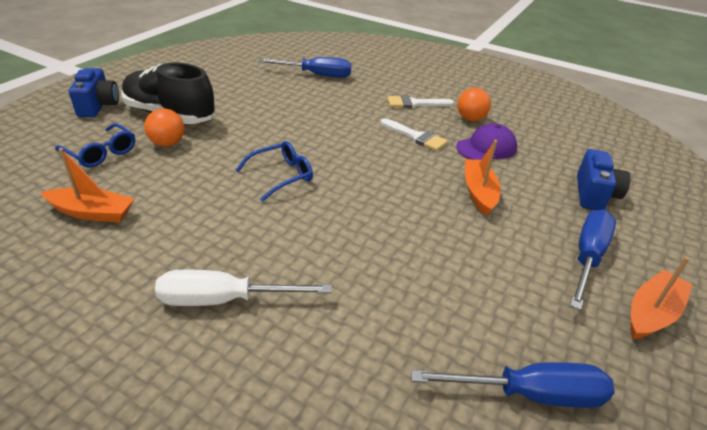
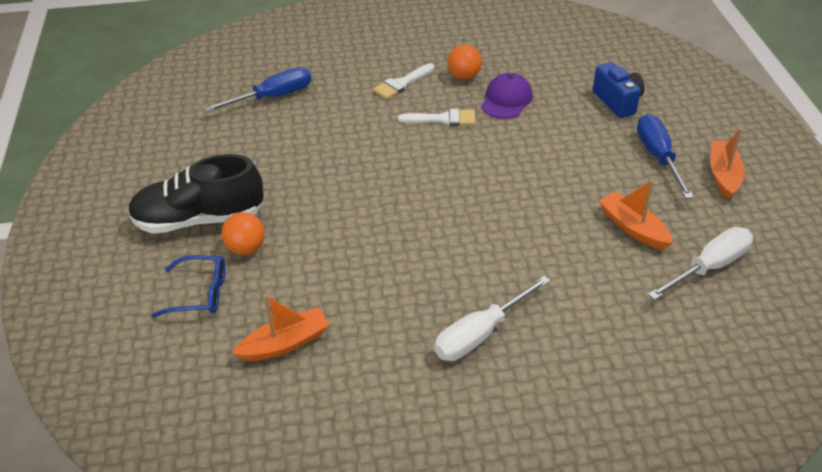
camera: 35 degrees left, 5 degrees up
blue camera [69,68,119,117] -> none
blue glasses [236,141,313,202] -> none
blue screwdriver [411,362,615,408] -> white screwdriver [648,227,753,300]
orange boat [465,140,501,216] -> orange boat moved to [599,180,673,250]

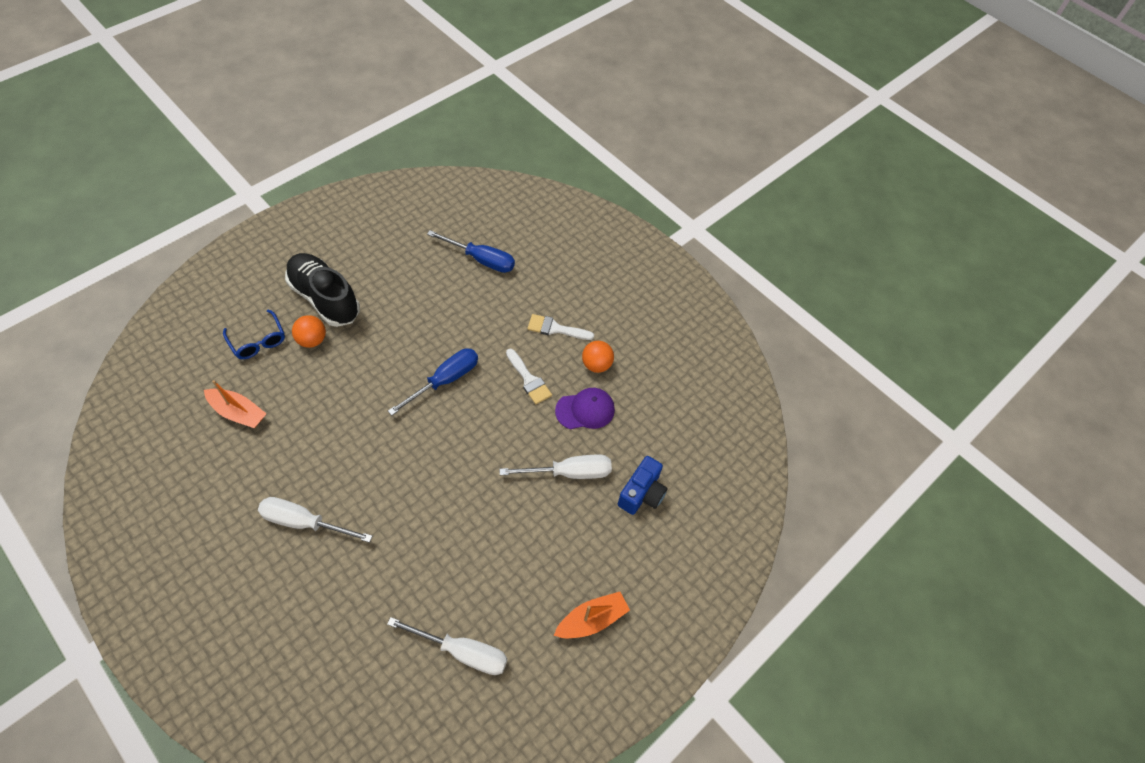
camera: 50 degrees right, 15 degrees up
orange boat [599,180,673,250] -> none
blue screwdriver [637,114,694,199] -> blue screwdriver moved to [388,348,478,416]
none -> white screwdriver [499,455,612,479]

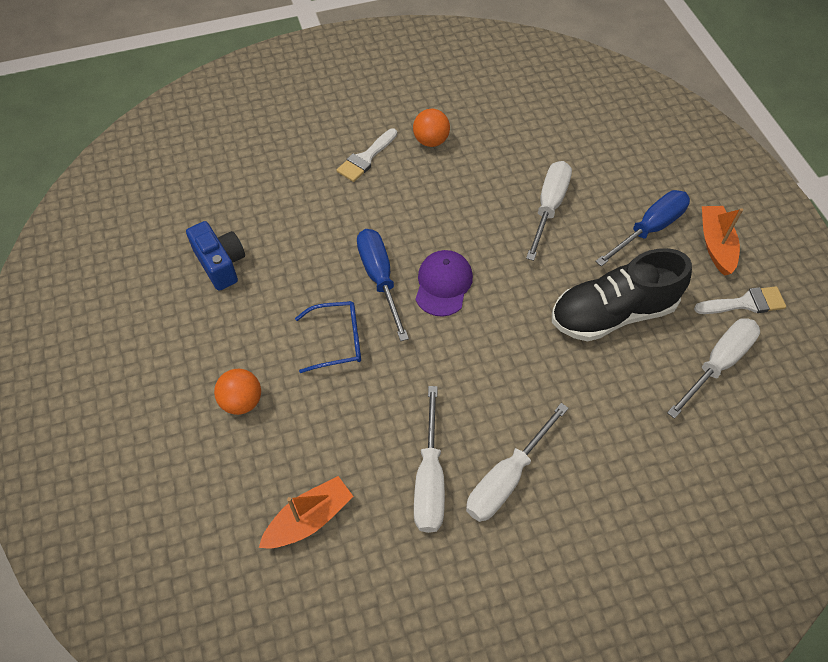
camera: 60 degrees left, 0 degrees up
blue glasses [223,309,285,359] -> blue glasses moved to [295,301,361,373]
black shoe [285,253,360,327] -> black shoe moved to [552,248,692,341]
blue screwdriver [427,230,515,273] -> blue screwdriver moved to [595,190,690,267]
white brush [506,349,552,404] -> white brush moved to [694,286,786,314]
purple cap [555,388,615,429] -> purple cap moved to [415,250,473,317]
blue camera [618,456,668,515] -> blue camera moved to [186,221,245,291]
none -> white screwdriver [414,386,445,533]

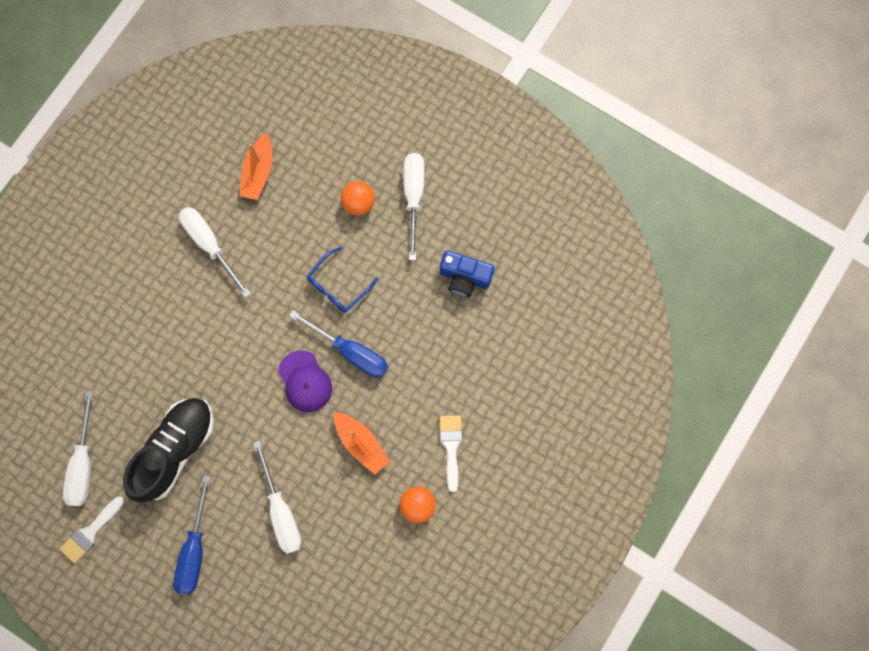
camera: 140 degrees right, 20 degrees up
white screwdriver [466,403,569,522] -> white screwdriver moved to [403,153,425,260]
orange boat [702,206,743,276] -> orange boat moved to [334,412,390,474]

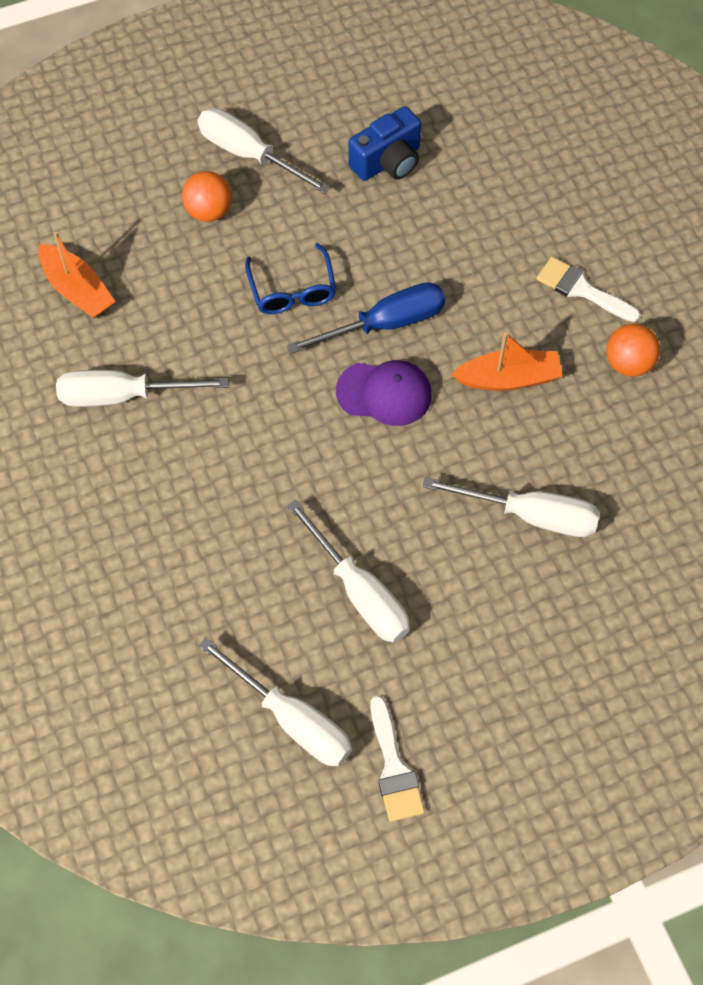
camera: 55 degrees left, 15 degrees down
black shoe [123,398,214,502] -> white screwdriver [287,500,410,643]
blue screwdriver [173,476,211,595] -> none

